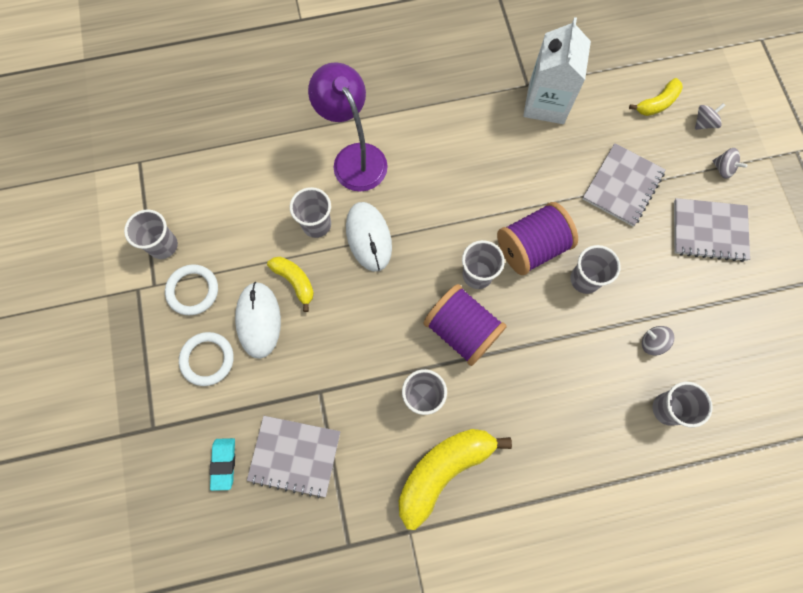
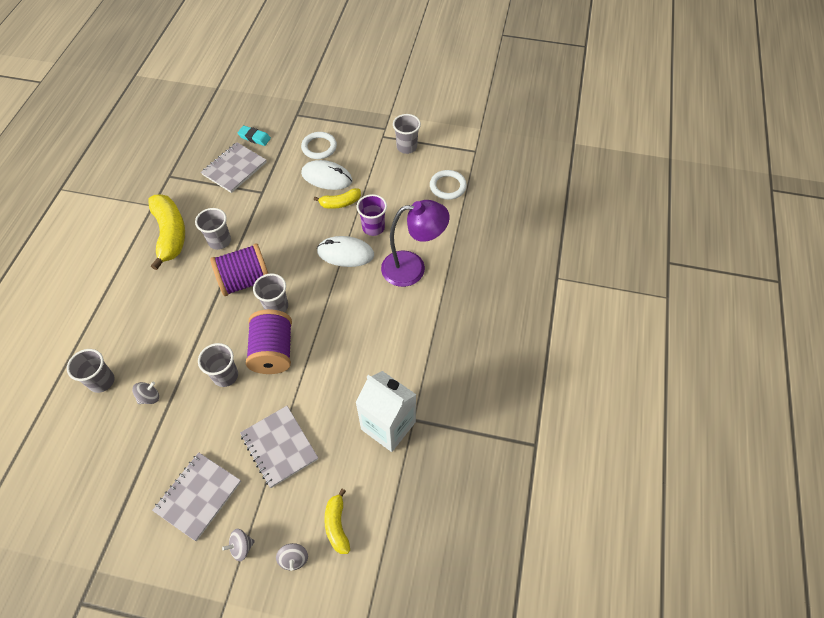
camera: 115 degrees right, 15 degrees down
white ring [165,264,218,315] -> white ring moved to [430,170,467,200]
grey cup [290,187,331,238] -> purple cup [357,194,387,236]

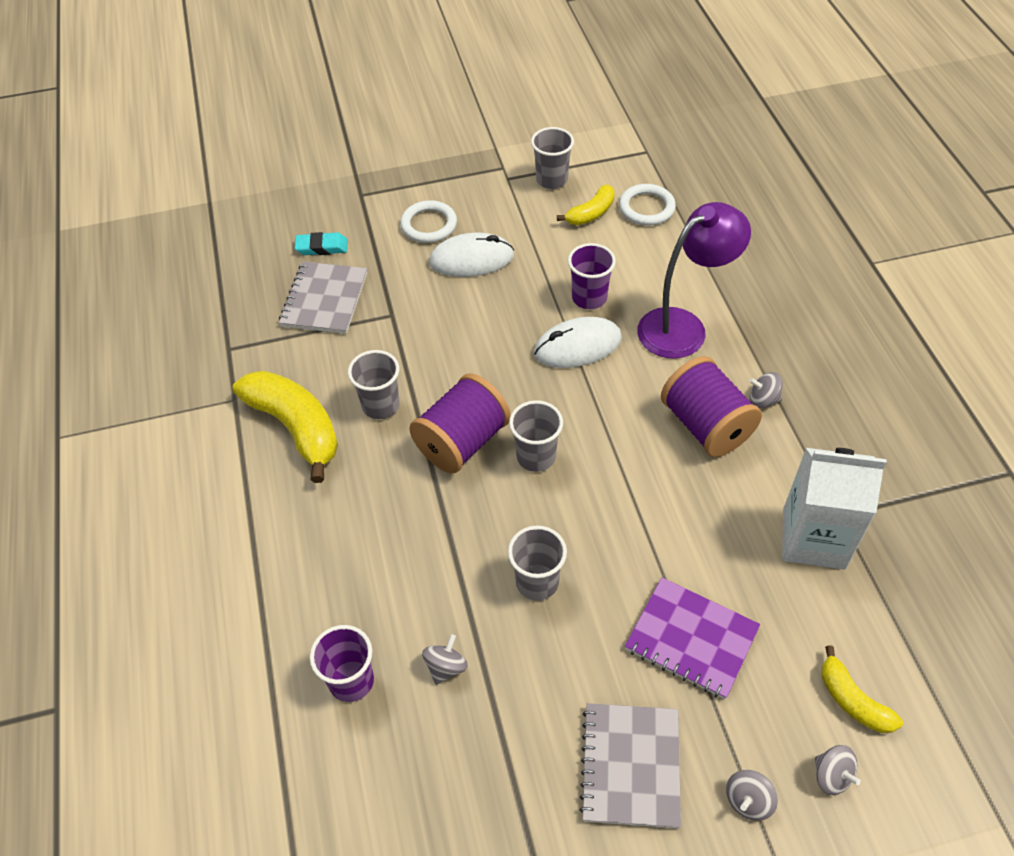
camera: 25 degrees left, 5 degrees down
grey cup [67,349,114,393] -> purple cup [310,625,374,702]
grey notebook [240,406,318,488] -> purple notebook [625,577,760,699]
purple spool [246,309,292,374] -> purple spool moved to [661,356,762,457]
yellow banana [314,188,361,209] -> yellow banana moved to [557,185,615,225]
none -> grey spinning top [749,372,783,408]

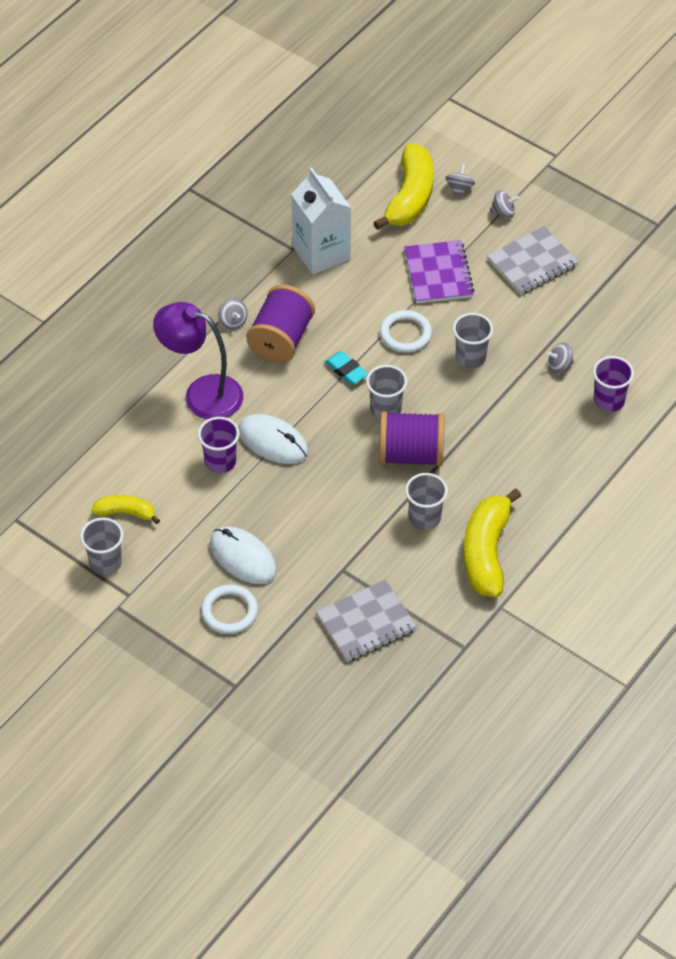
camera: 130 degrees left, 0 degrees up
turquoise eraser [295,232,347,255] -> turquoise eraser moved to [325,351,368,385]
white ring [619,184,676,225] -> white ring moved to [380,310,432,353]
yellow banana [821,646,903,733] -> yellow banana [373,144,434,230], size x1.84

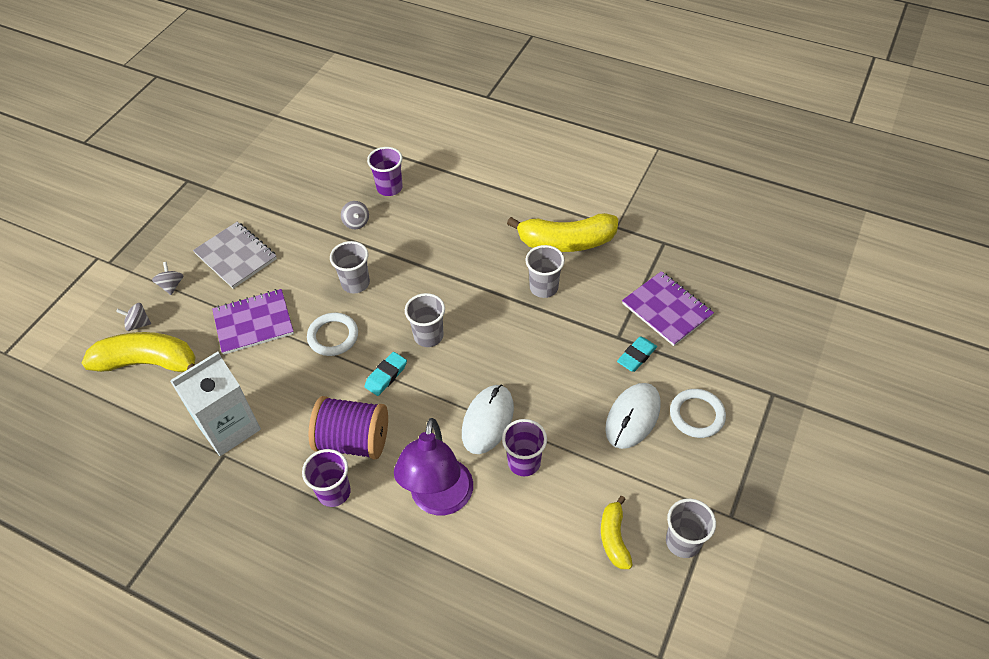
camera: 100 degrees left, 0 degrees up
grey spinning top [218,298,248,330] -> purple cup [302,449,351,507]
grey notebook [316,579,417,662] -> purple notebook [622,271,714,346]
purple spool [379,411,445,466] -> none
none -> turquoise eraser [617,337,657,372]

